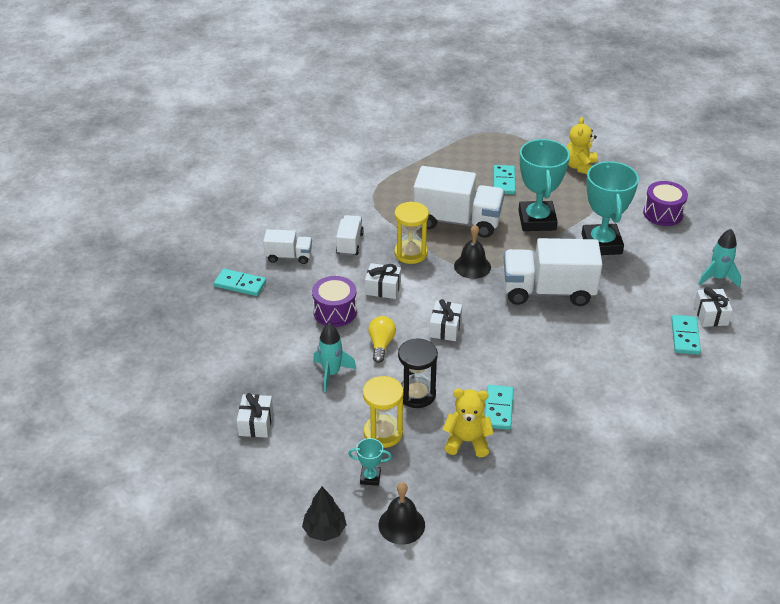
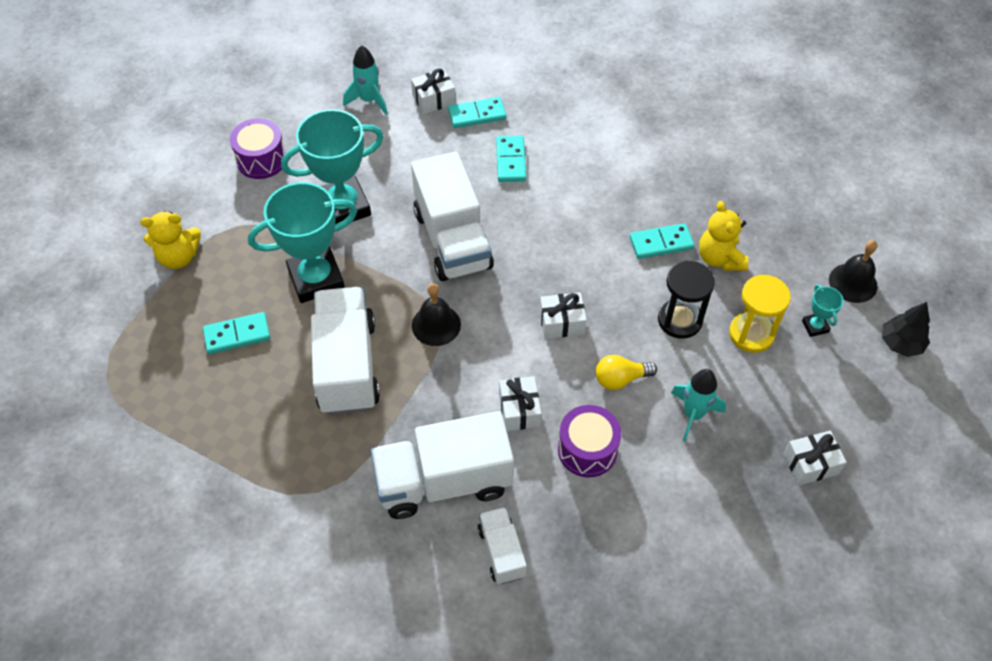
camera: 110 degrees left, 15 degrees up
turquoise domino [214,269,266,296] -> turquoise domino moved to [496,136,526,182]
white truck [336,215,364,256] -> white truck [371,411,514,519], size x1.94
yellow hourglass [394,201,429,264] -> none

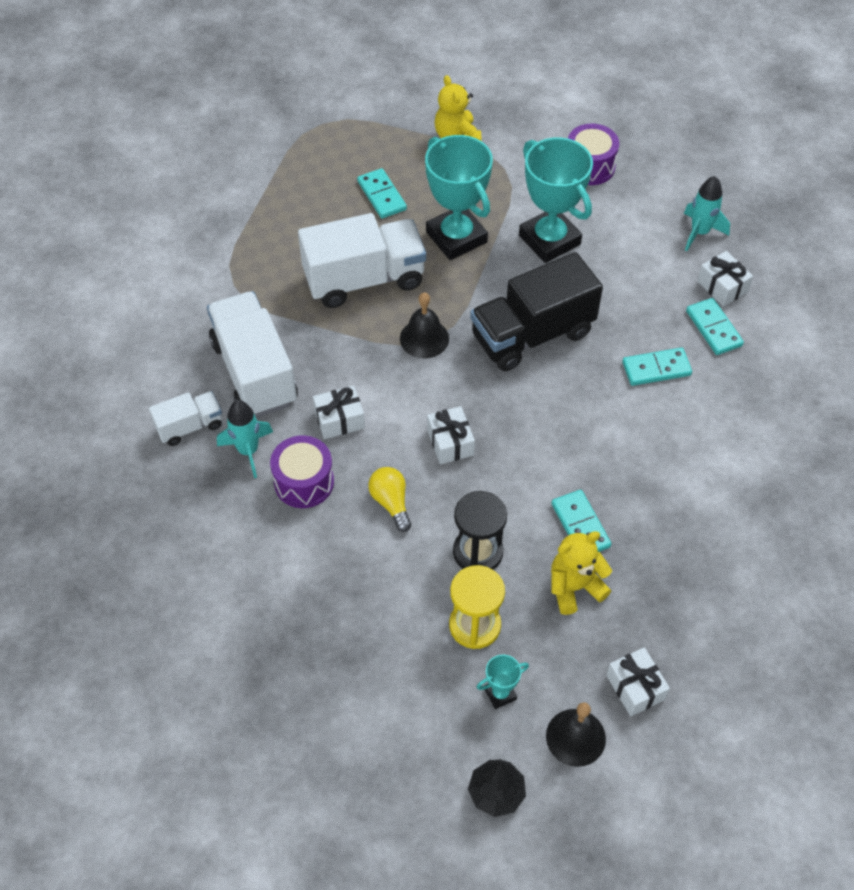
camera: 80 degrees right, 0 degrees up
white truck [411,151,494,281] -> black truck [470,252,603,371]
turquoise rocket [671,369,726,442] -> turquoise rocket moved to [217,400,273,478]
white gift [783,431,847,485] -> white gift moved to [606,647,670,716]

